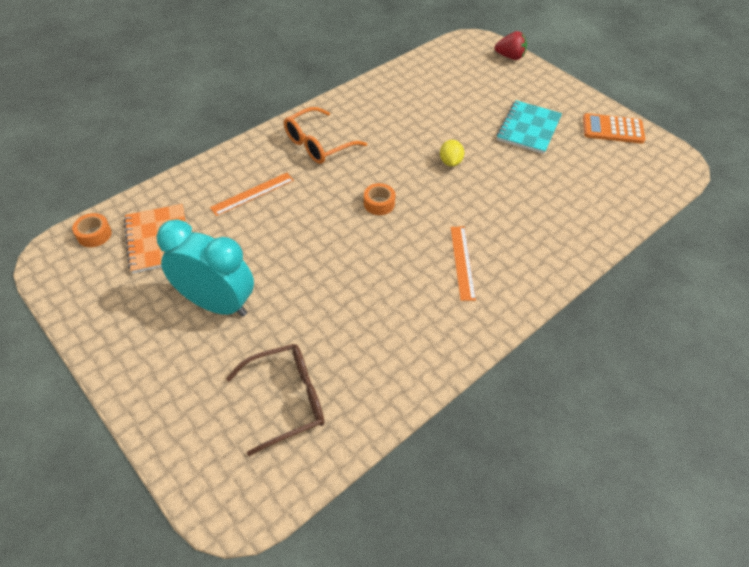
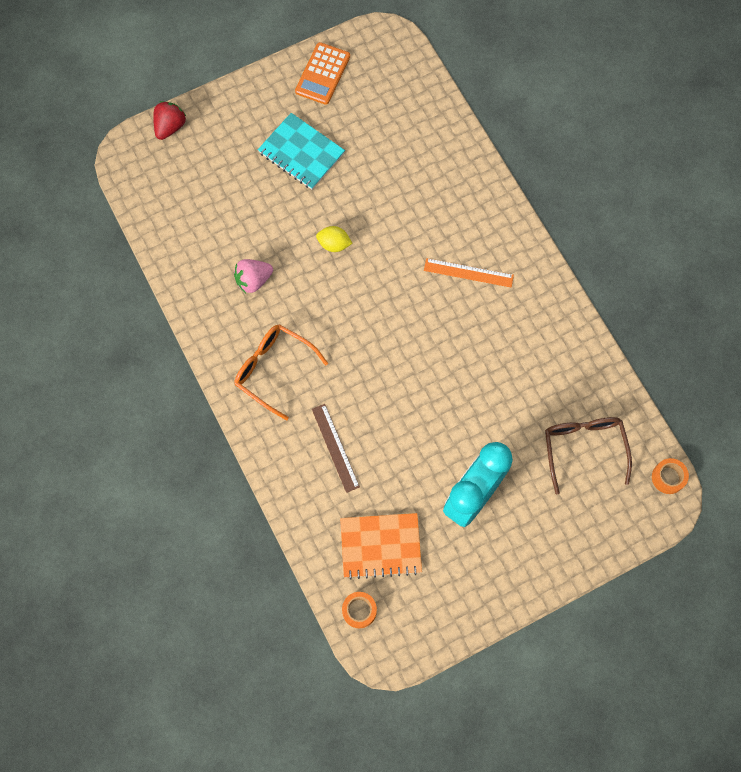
camera: 75 degrees left, 20 degrees up
orange ruler [210,173,294,216] -> brown ruler [312,404,360,493]
orange glasses [284,107,367,164] -> orange glasses turned 150 degrees clockwise [235,324,328,421]
orange tape [364,183,395,215] -> orange tape moved to [652,458,689,494]
none -> pink strawberry [234,259,273,293]

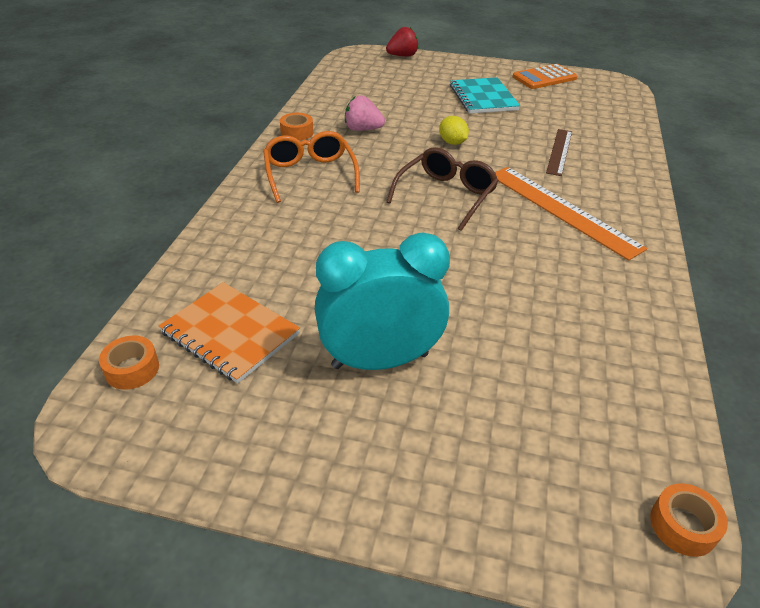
camera: 40 degrees right, 30 degrees down
brown ruler [312,404,360,493] -> brown ruler moved to [546,129,572,176]
orange ruler [424,258,514,287] -> orange ruler [495,167,647,261], size x1.67
brown glasses [545,417,632,494] -> brown glasses moved to [386,147,499,231]
none -> orange tape [280,113,313,141]

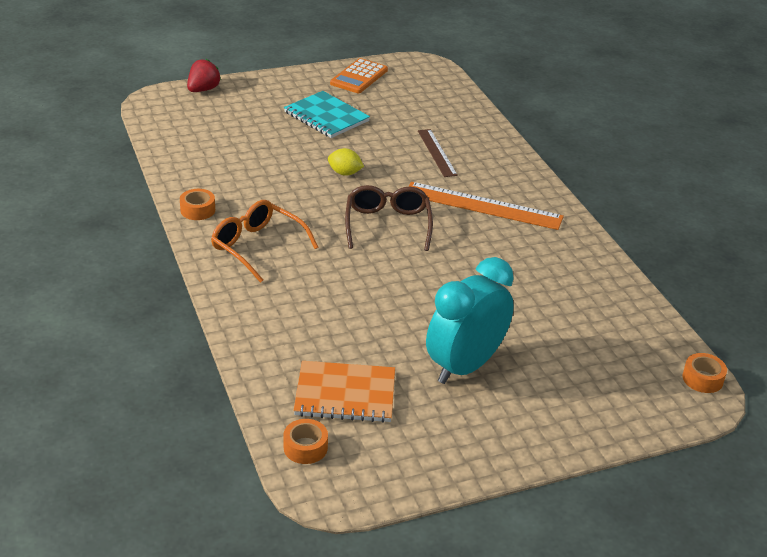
camera: 35 degrees left, 5 degrees down
pink strawberry [345,95,385,131] -> none

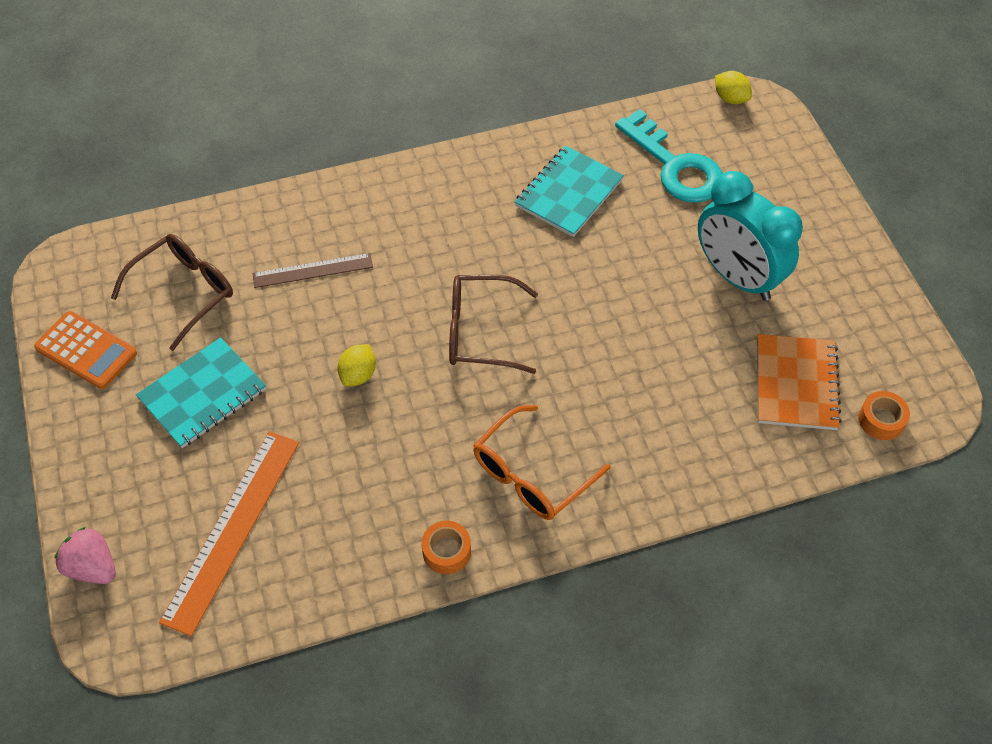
camera: 85 degrees left, 20 degrees up
red strawberry [187,59,221,92] -> pink strawberry [54,527,116,584]
orange ruler [408,182,564,230] -> orange ruler moved to [159,431,299,636]
orange tape [683,353,727,393] -> yellow lemon [715,71,752,104]
none -> brown glasses [111,234,233,351]
none -> turquoise notebook [515,146,624,237]
none -> turquoise key [615,109,723,203]

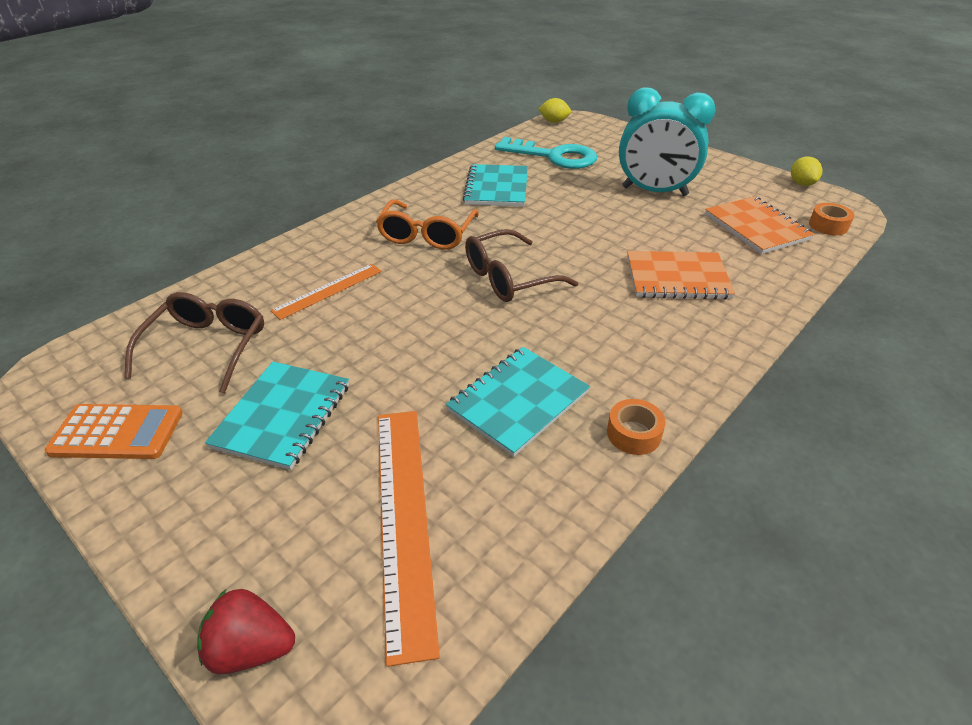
camera: 30 degrees left, 15 degrees down
pink strawberry [54,527,116,584] -> red strawberry [197,589,295,674]
brown ruler [252,253,373,288] -> orange ruler [271,264,382,320]
yellow lemon [337,344,376,387] -> yellow lemon moved to [791,156,822,186]
orange glasses [473,405,610,520] -> orange glasses moved to [376,200,479,250]
none -> turquoise notebook [446,347,590,457]
none -> orange notebook [627,251,735,300]

